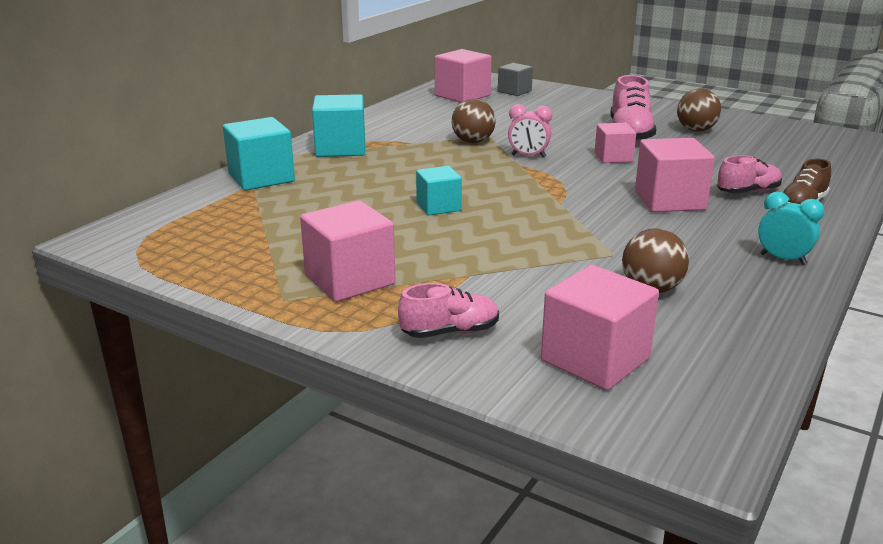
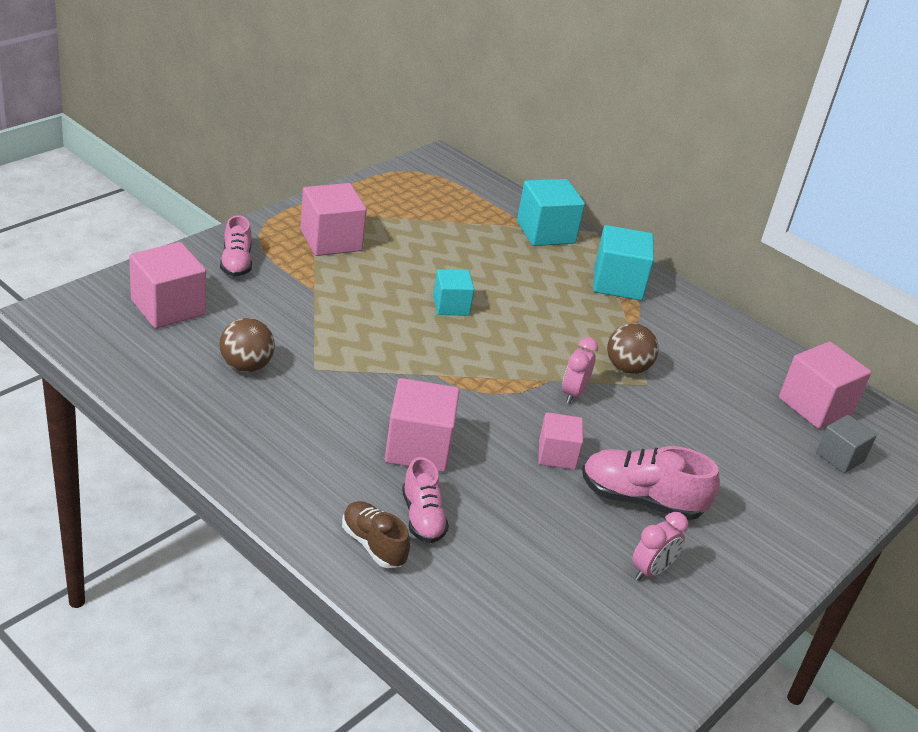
camera: 95 degrees right, 10 degrees up
brown ball [677,88,721,132] -> pink clock [632,512,688,581]
turquoise clock [758,192,824,265] -> none

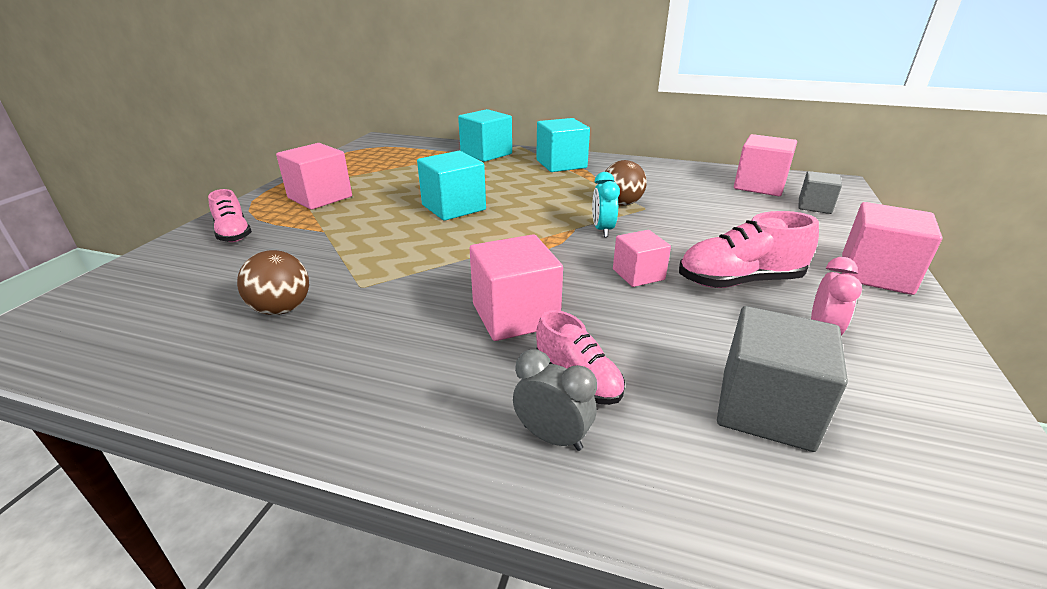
camera: 20 degrees left, 5 degrees down
pink cube [129,242,206,329] -> pink cube moved to [842,202,942,295]
brown shoe [342,501,410,568] -> grey clock [513,349,597,451]
turquoise cube [433,269,474,316] -> turquoise cube [417,151,486,221], size x1.59
pink clock [562,337,598,404] -> turquoise clock [592,172,620,237]
none -> grey cube [717,306,848,452]

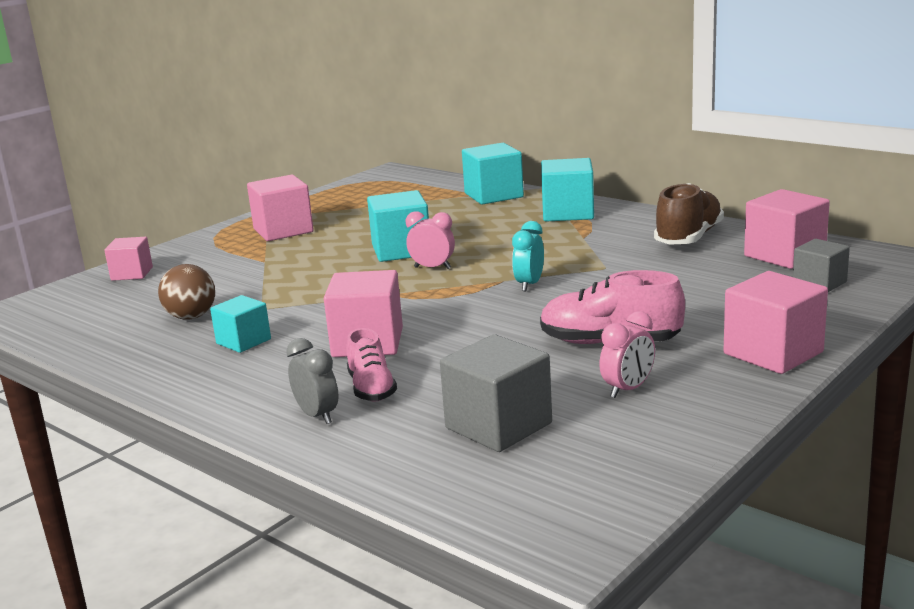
camera: 25 degrees right, 10 degrees down
pink shoe [208,189,252,242] -> none
brown ball [605,160,647,206] -> none
pink cube [613,230,671,287] -> pink cube moved to [104,237,153,281]
none -> turquoise cube [210,295,271,353]
none -> pink clock [406,211,455,269]
none -> brown shoe [654,183,724,245]

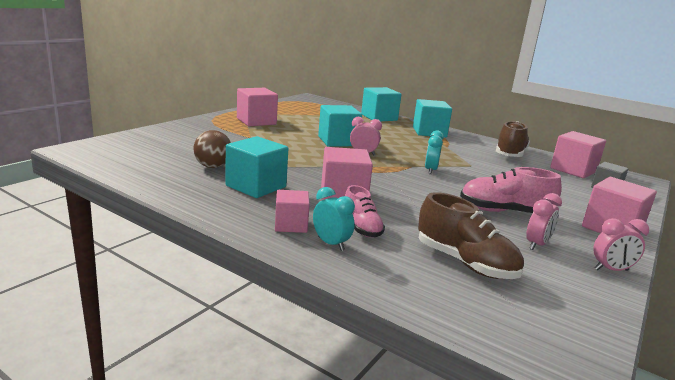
camera: 10 degrees left, 0 degrees up
pink cube [104,237,153,281] -> pink cube moved to [275,190,310,233]
turquoise cube [210,295,271,353] -> turquoise cube [225,136,288,198], size x1.59
grey clock [286,338,338,424] -> turquoise clock [313,187,355,251]
grey cube [440,334,552,452] -> brown shoe [418,192,524,279]
none -> pink clock [593,218,649,271]

